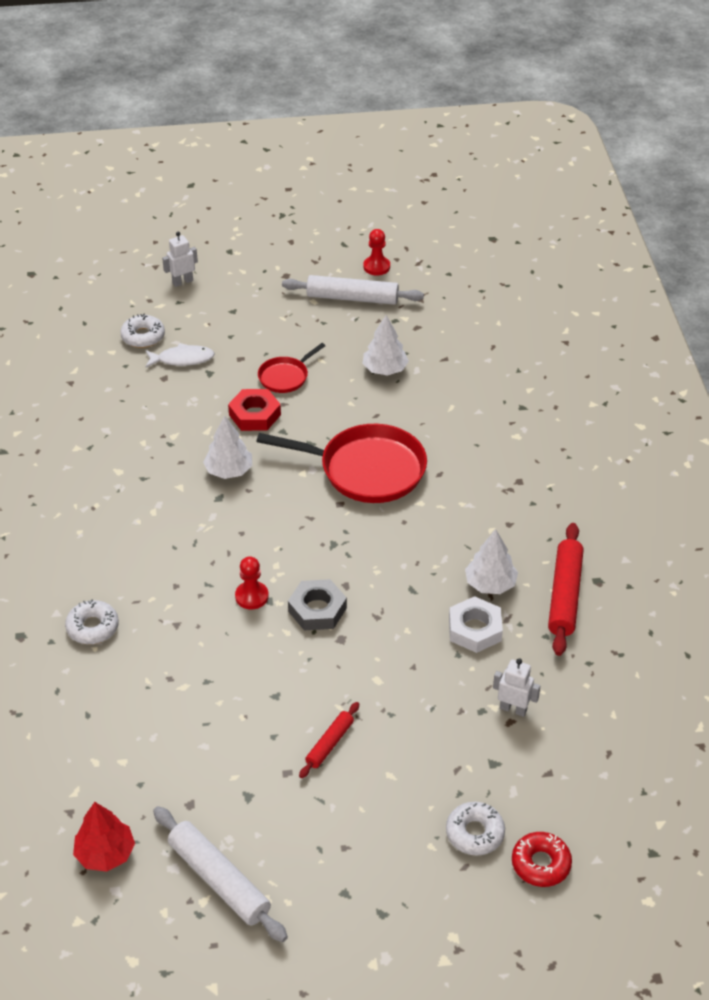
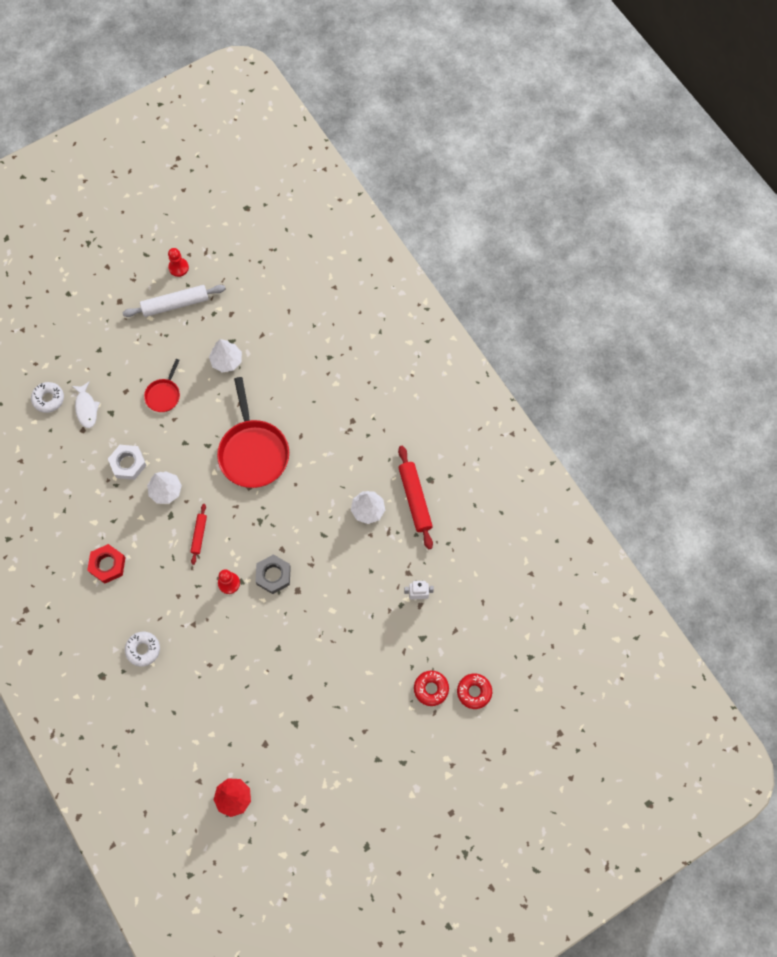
camera: 25 degrees left, 25 degrees up
white fish [145,343,215,368] -> white fish turned 105 degrees clockwise [72,382,100,428]
white rolling pin [153,806,288,942] -> none
white robot [162,232,198,287] -> none
red nut [228,389,281,431] -> red nut moved to [87,544,126,584]
red pan [256,424,427,503] -> red pan turned 90 degrees clockwise [217,377,289,488]
red rolling pin [299,702,359,778] -> red rolling pin moved to [190,504,207,565]
white donut [446,802,505,855] -> red donut [414,671,449,706]
white nut [449,596,503,653] -> white nut moved to [108,445,147,480]

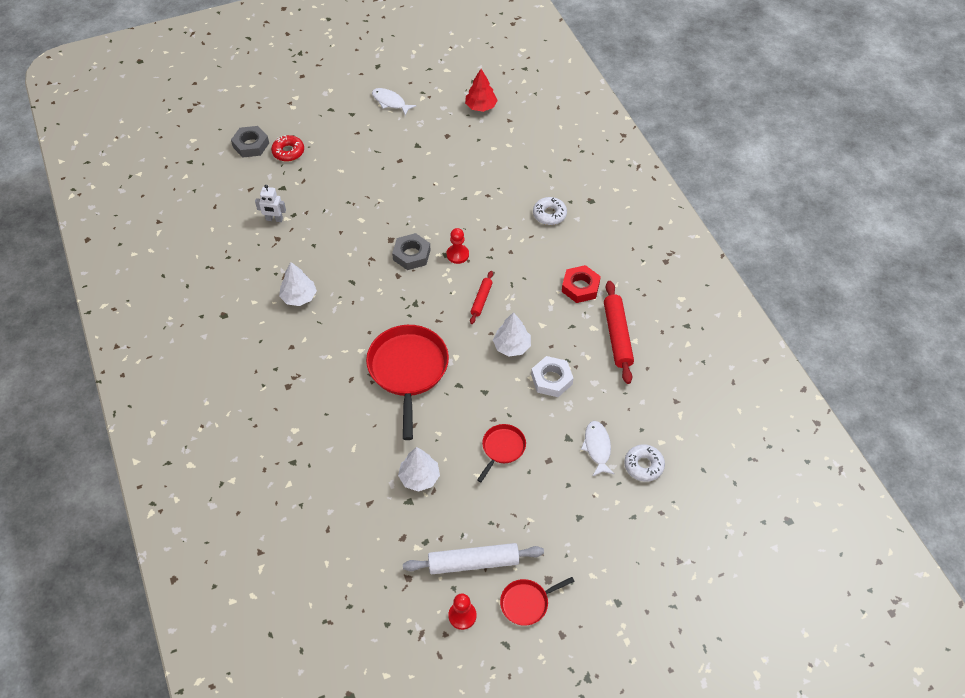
camera: 170 degrees left, 15 degrees down
red rolling pin [398,446,433,549] -> red rolling pin moved to [604,281,634,384]
red donut [457,674,492,709] -> grey nut [231,126,269,158]
none -> white fish [372,88,416,116]
none -> red pan [500,577,575,626]

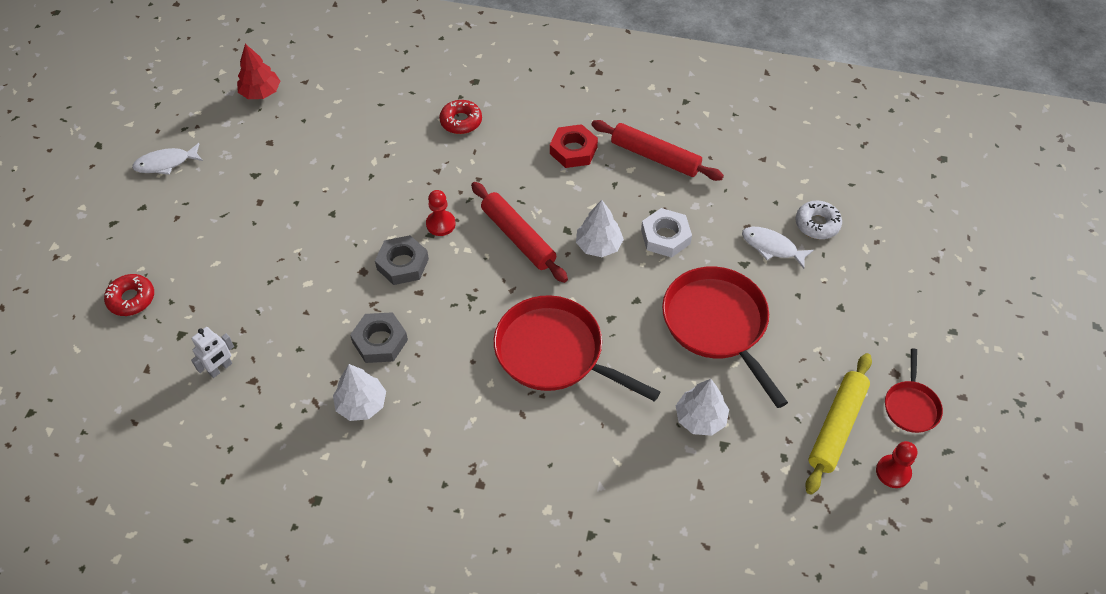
camera: 55 degrees left, 0 degrees up
grey nut [231,126,269,158] -> grey nut moved to [350,312,408,363]
white rolling pin [403,543,544,574] -> yellow rolling pin [805,353,872,495]
red rolling pin [470,271,493,324] -> red rolling pin [471,182,568,283], size x1.77
red pan [477,424,526,482] -> red pan [662,266,788,408], size x1.97
white donut [533,197,567,225] -> red donut [439,100,482,134]

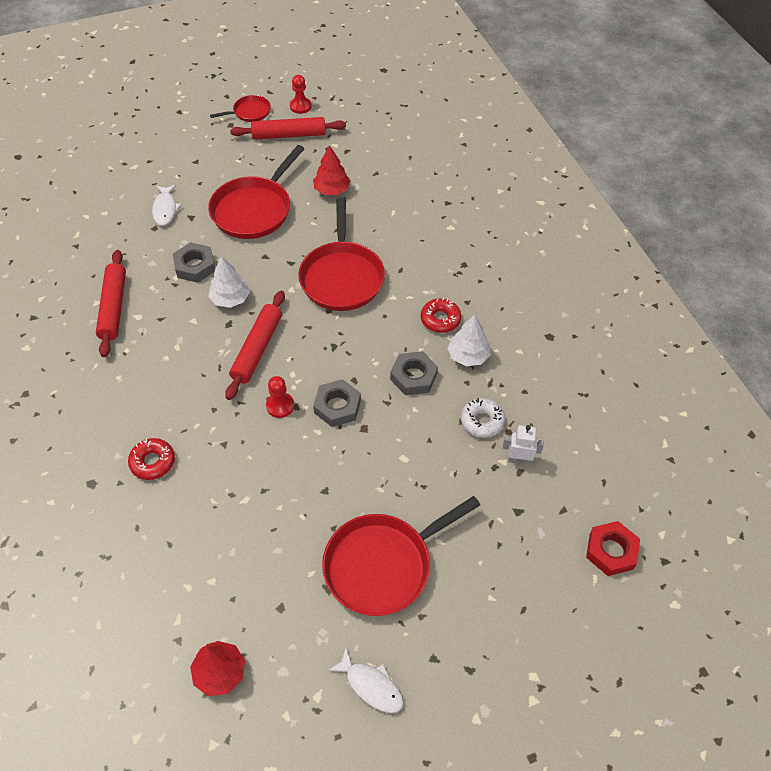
camera: 125 degrees left, 0 degrees up
red donut [104,274,154,316] -> red donut moved to [421,298,461,333]
red nut [550,124,598,168] -> red nut moved to [586,521,640,576]
white nut [641,208,692,258] -> grey nut [173,242,215,283]
white tree [676,379,729,436] -> red tree [313,145,351,195]
white donut [796,201,842,239] -> white donut moved to [461,398,505,438]
yellow rolling pin [805,353,872,495] -> red rolling pin [230,117,346,140]
none -> red pan [322,496,480,616]

